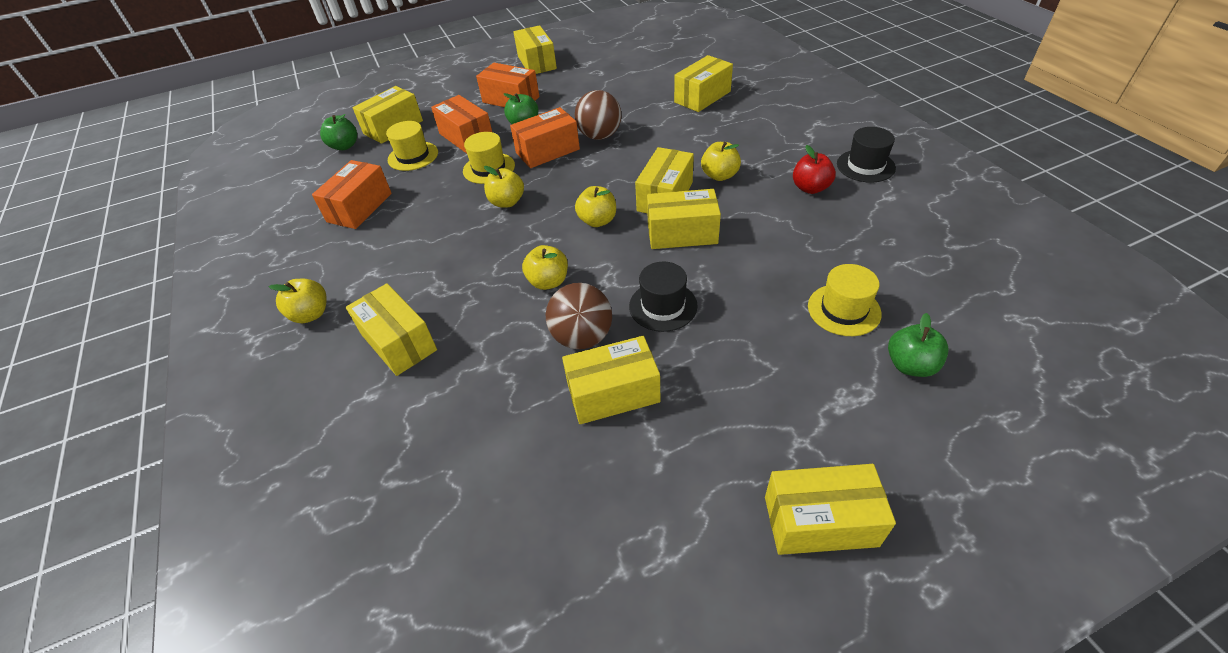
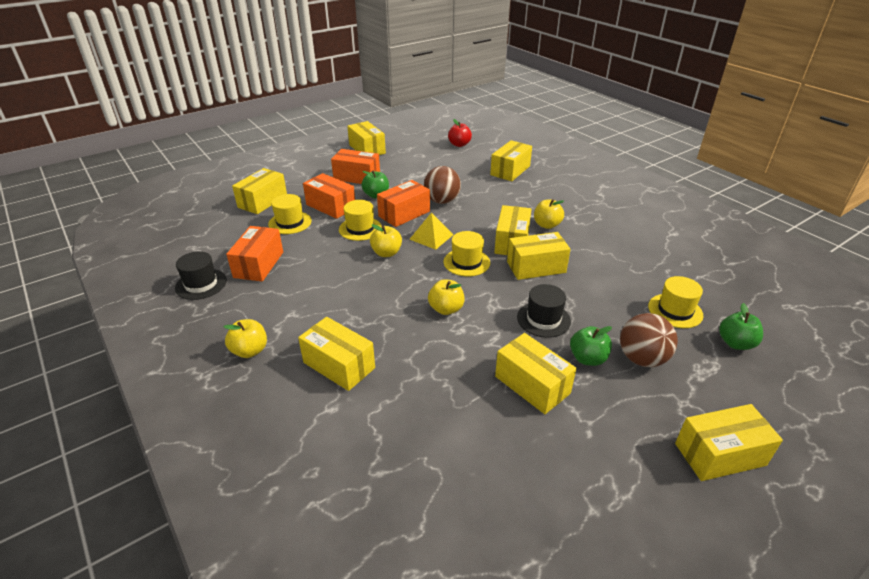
camera: 15 degrees left, 10 degrees down
green apple [320,114,357,150] -> green apple moved to [570,326,612,366]
brown ball [546,283,612,349] -> brown ball moved to [620,313,678,367]
yellow box [562,336,661,424] -> yellow box turned 75 degrees clockwise [495,333,577,414]
yellow apple [575,186,616,227] -> yellow hat [444,231,490,276]
red apple [793,145,836,194] -> red apple moved to [448,119,472,147]
black hat [837,127,896,183] -> black hat moved to [175,251,227,300]
none -> yellow pyramid [409,212,453,250]

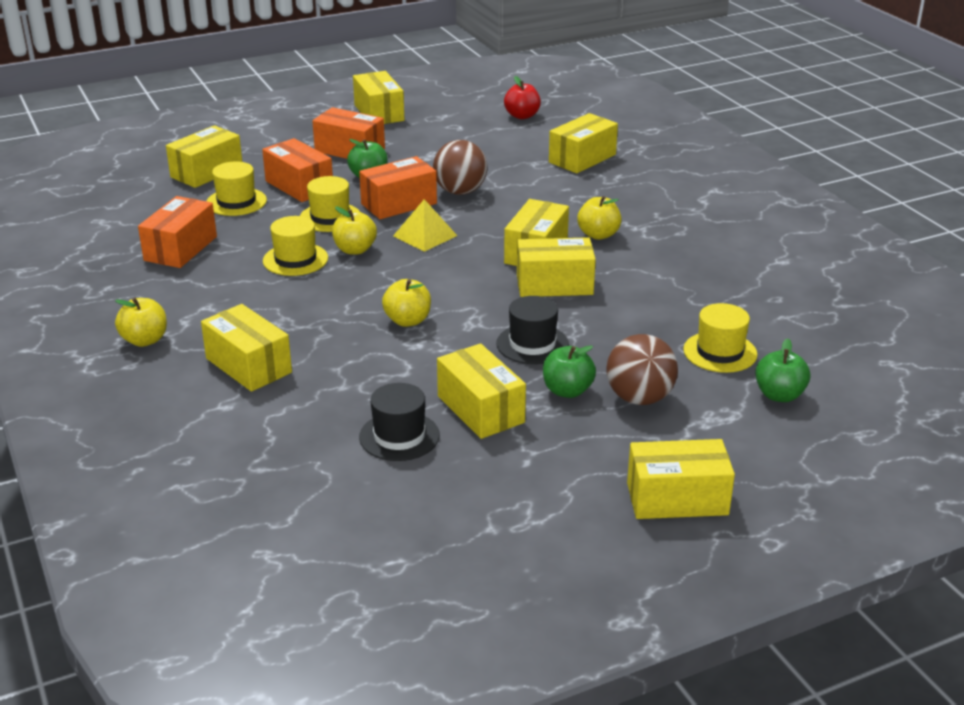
camera: 10 degrees right, 5 degrees down
black hat [175,251,227,300] -> black hat moved to [359,383,440,461]
yellow hat [444,231,490,276] -> yellow hat moved to [263,216,328,276]

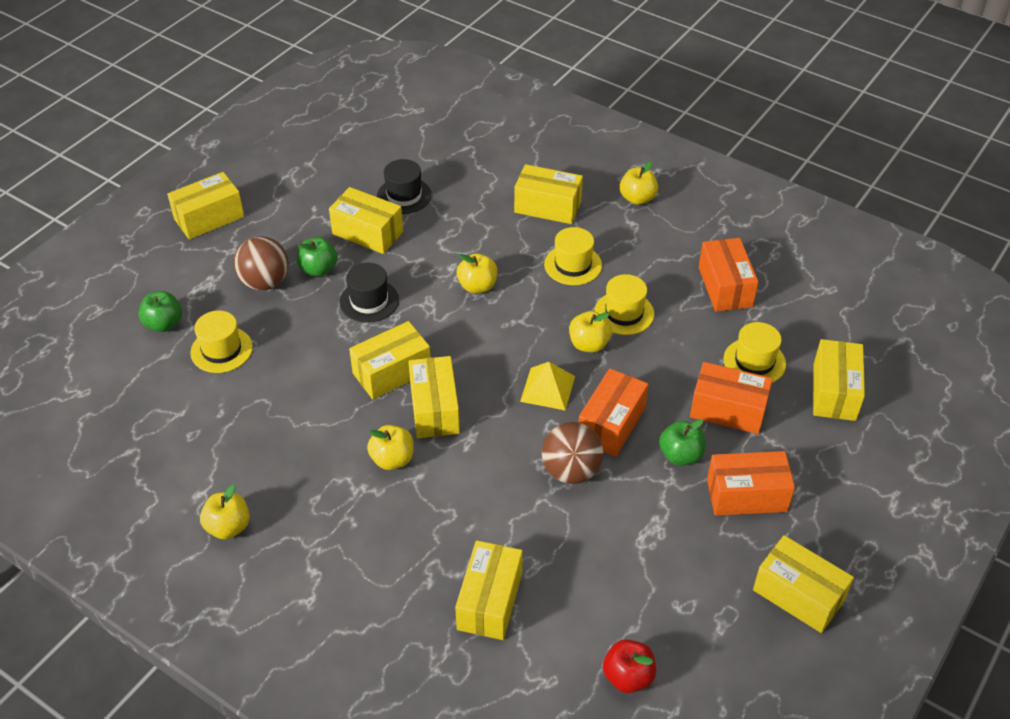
camera: 150 degrees right, 15 degrees up
yellow hat [300,176,360,232] -> yellow hat moved to [544,227,602,285]
none -> yellow apple [200,485,250,539]

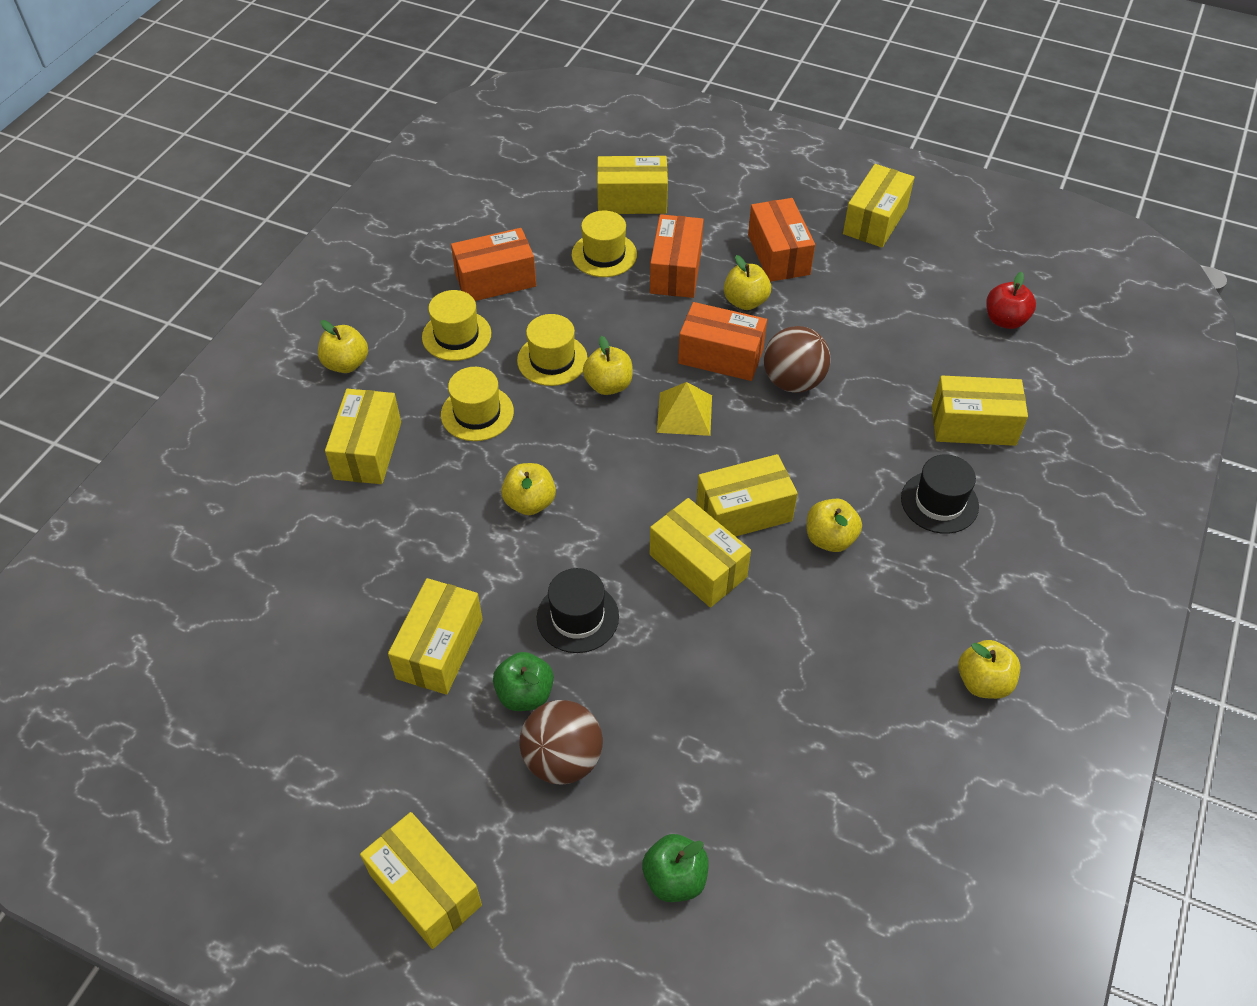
camera: 100 degrees left, 5 degrees up
yellow hat [190,311,253,373] -> yellow hat moved to [422,290,491,361]
black hat [377,159,432,214] -> black hat moved to [901,454,979,534]
green apple [659,419,706,466] -> yellow apple [724,255,771,310]

